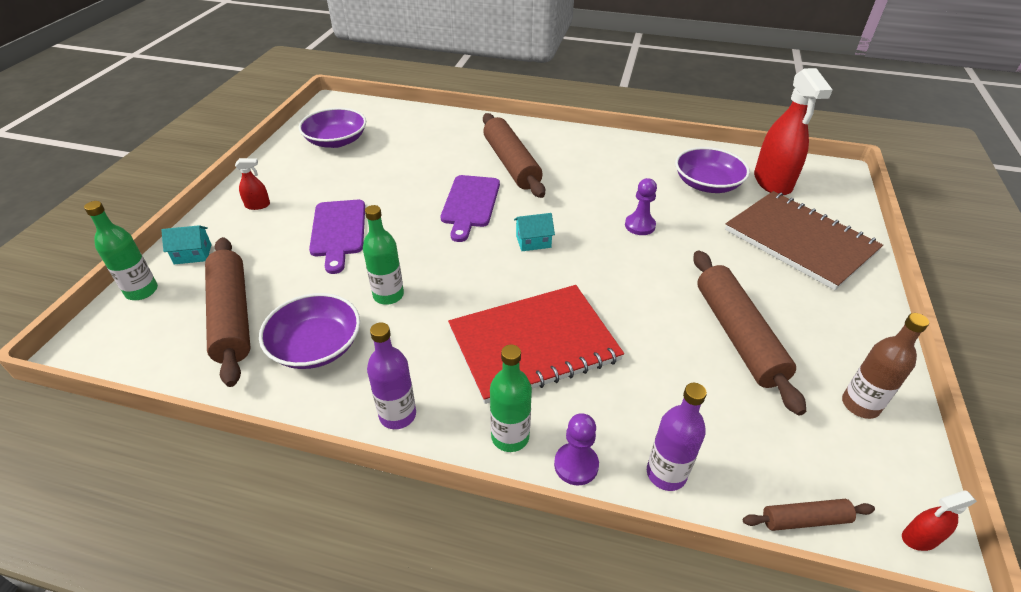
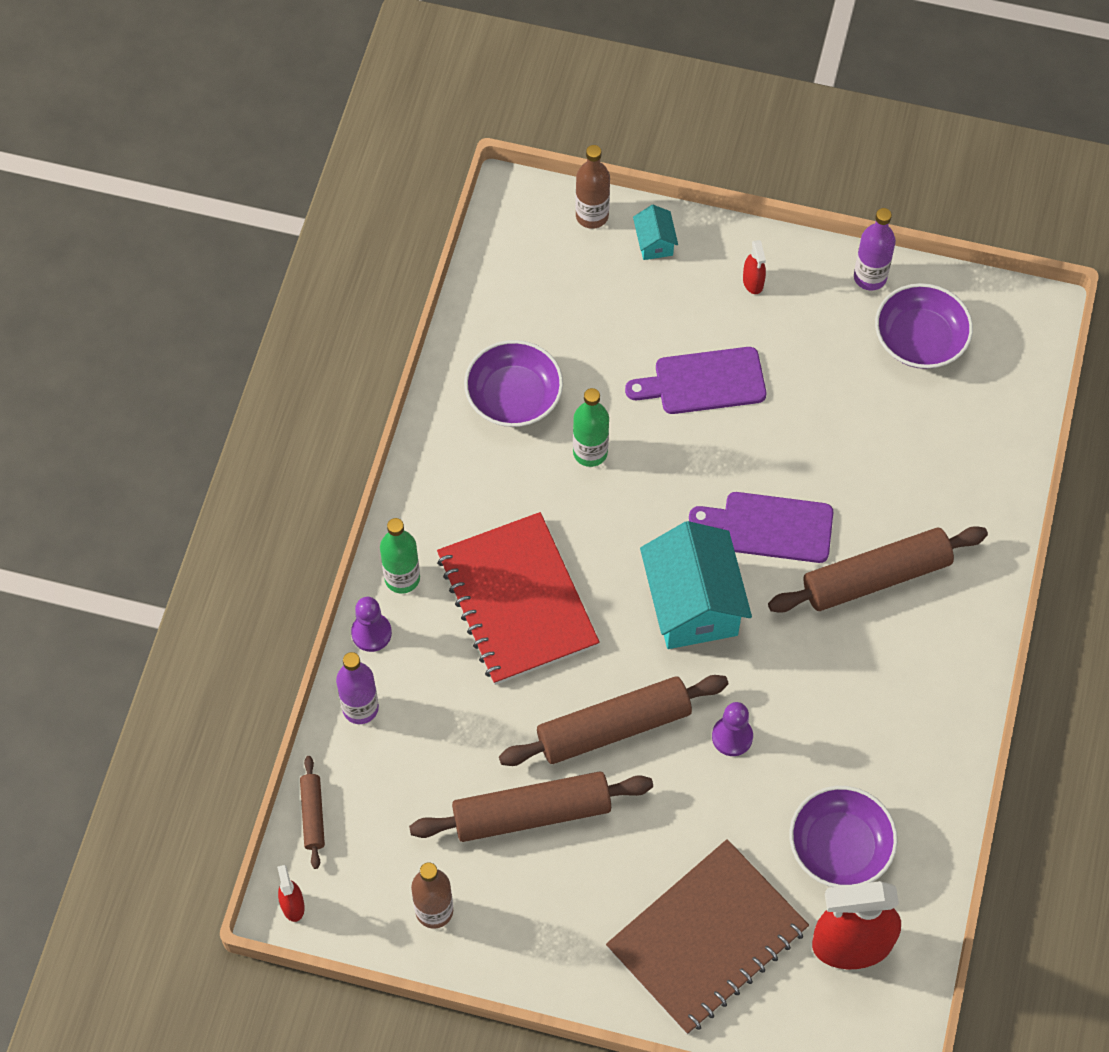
camera: 90 degrees right, 20 degrees up
green bottle [84,201,158,300] -> brown bottle [576,145,610,229]
brown rolling pin [205,237,251,387] -> brown rolling pin moved to [499,675,728,766]
purple bottle [367,322,416,429] -> purple bottle moved to [854,208,896,290]
turquoise house [514,213,555,251] -> turquoise house [640,521,752,649], size x2.21

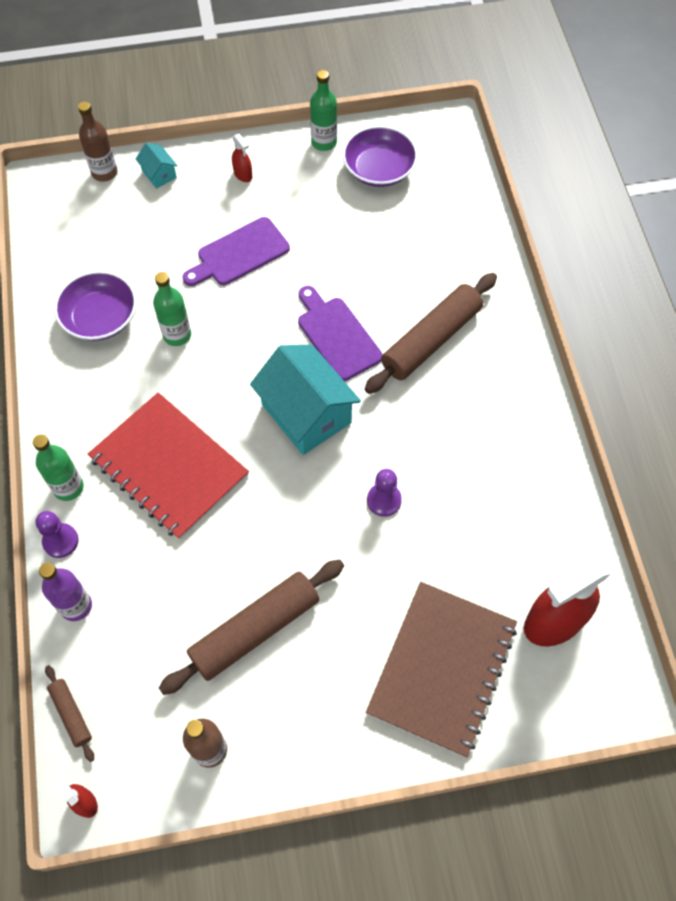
camera: 25 degrees left, 0 degrees up
brown rolling pin [499,675,728,766] -> none
purple cutting board [689,492,833,563] -> purple cutting board turned 75 degrees clockwise [298,286,383,381]
purple bowl [789,786,898,887] -> none
purple bottle [854,208,896,290] -> green bottle [310,70,337,151]

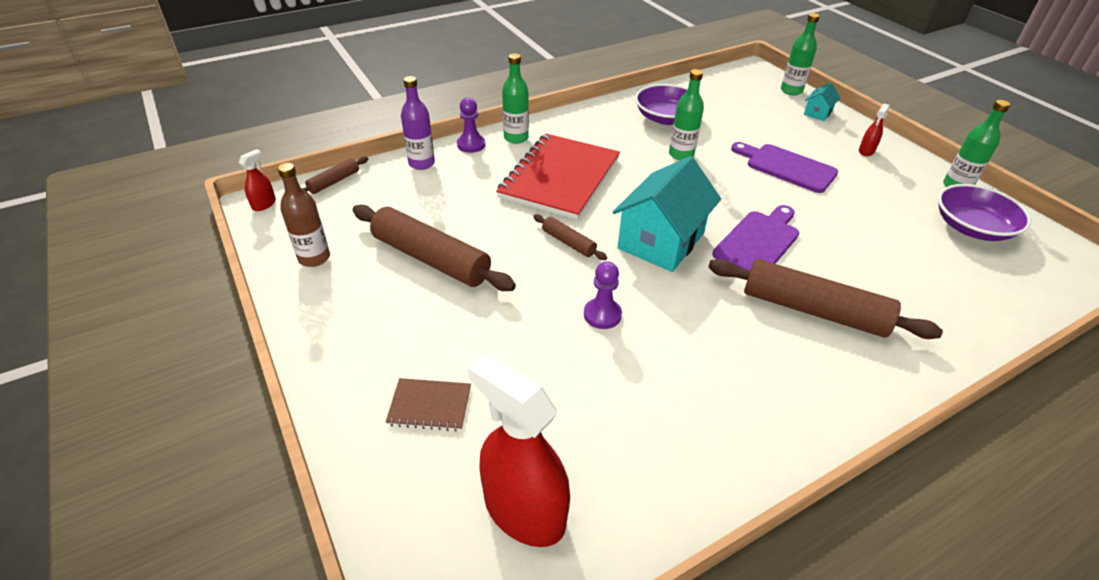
camera: 70 degrees right, 20 degrees down
brown bottle [78,101,117,182] -> green bottle [781,13,820,95]
brown notebook [366,582,517,757] -> brown notebook [386,378,471,432], size x0.44
none -> brown rolling pin [533,214,607,260]

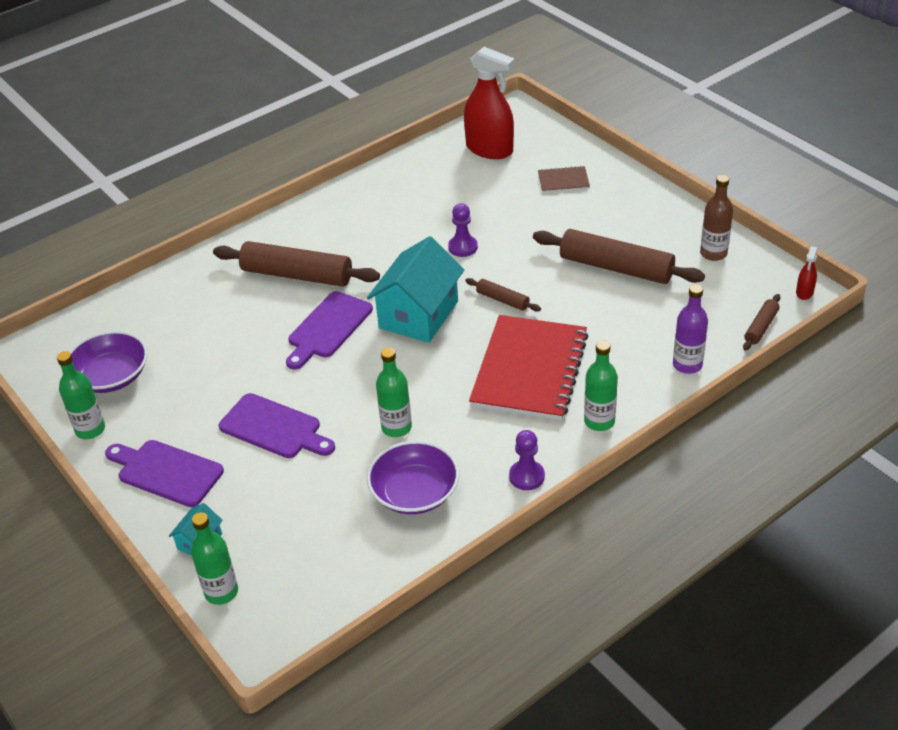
camera: 175 degrees right, 0 degrees up
purple pawn [457,98,485,153] -> purple pawn moved to [509,430,545,490]
red spray bottle [859,104,890,156] -> purple cutting board [105,440,224,507]

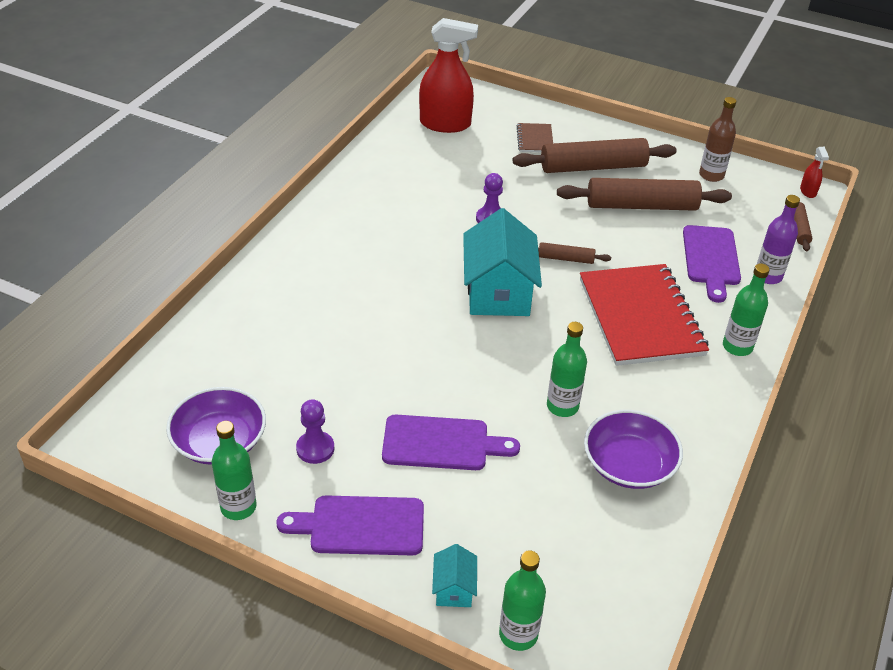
camera: 30 degrees left, 0 degrees up
brown rolling pin [213,241,380,287] -> brown rolling pin moved to [513,138,677,173]
purple cutting board [286,291,373,370] -> purple cutting board moved to [683,225,741,303]
purple pawn [509,430,545,490] -> purple pawn moved to [296,399,334,464]
brown notebook [538,166,590,193] -> brown notebook turned 60 degrees counterclockwise [517,123,553,152]

